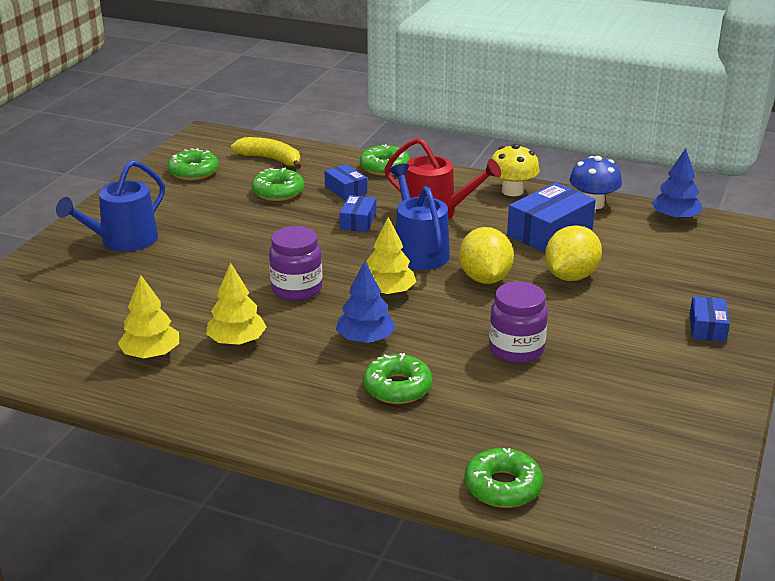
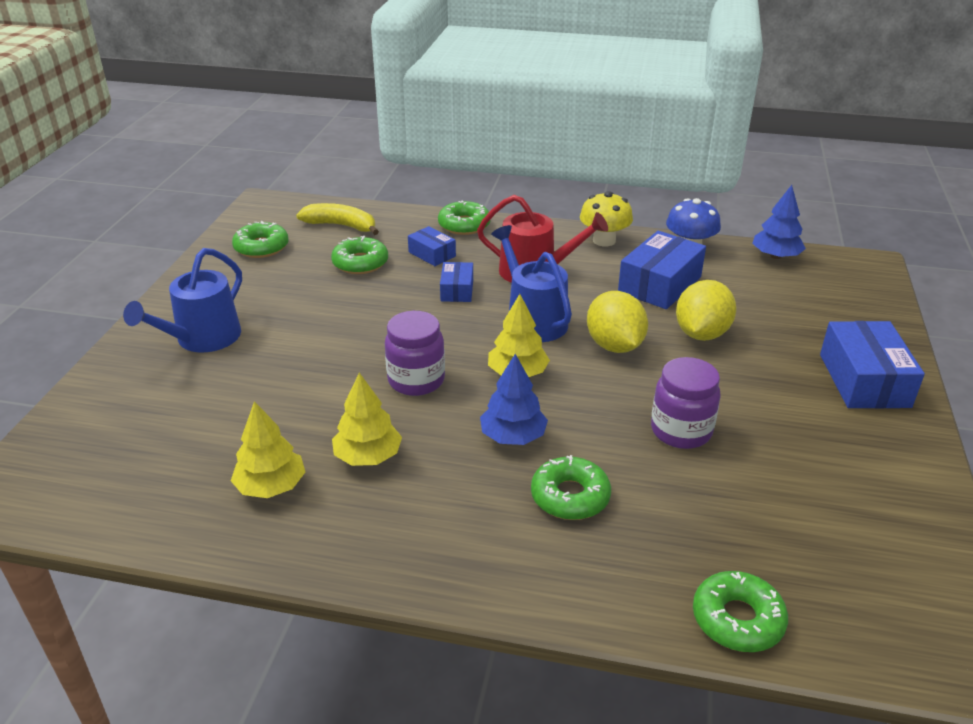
camera: 10 degrees left, 5 degrees up
blue box [690,296,730,342] -> blue box [820,321,925,409], size x1.81

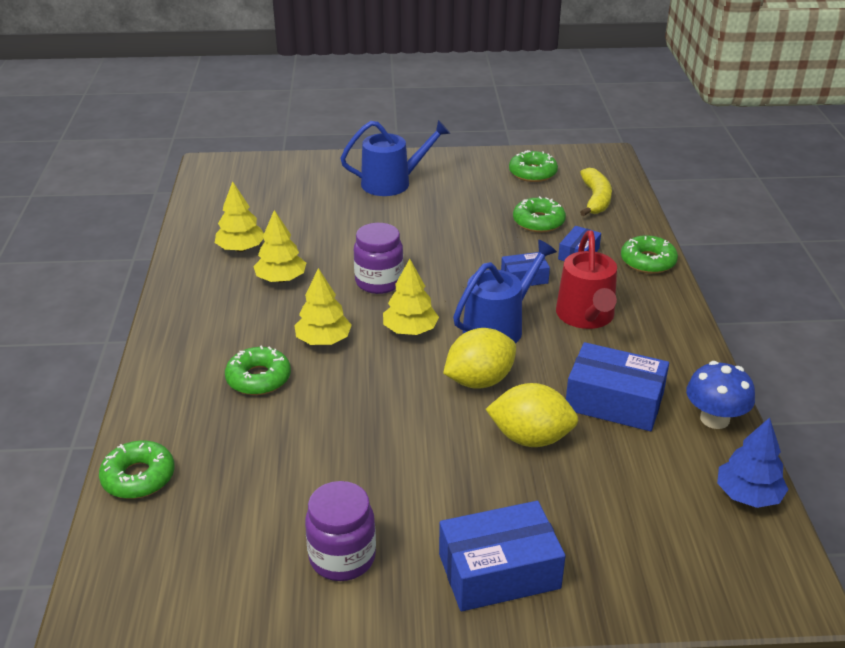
camera: 75 degrees right, 0 degrees up
blue watering can [123,248,242,352] -> blue watering can turned 150 degrees clockwise [340,120,450,196]
blue tree [480,354,548,445] -> yellow tree [294,268,352,345]
yellow mushroom [580,191,633,246] -> none
purple jar [651,357,721,449] -> purple jar moved to [305,481,376,581]

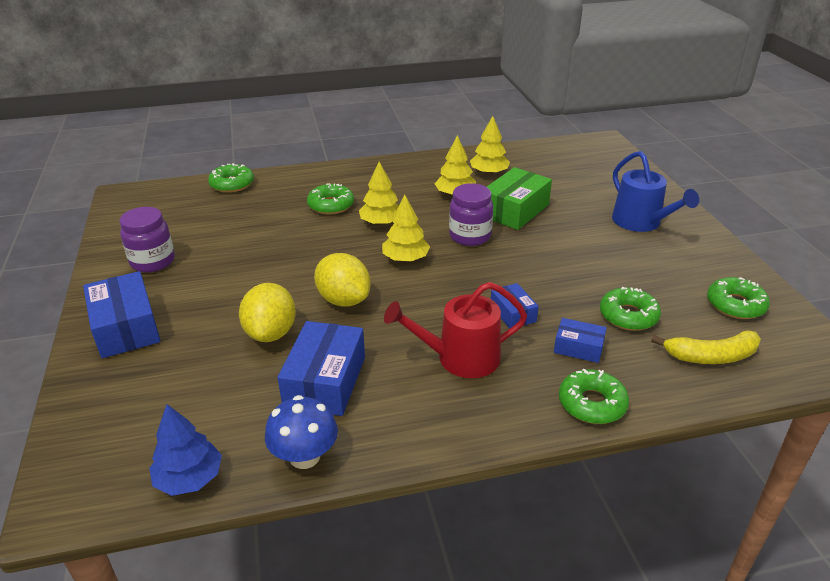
camera: 80 degrees right, 0 degrees up
blue watering can [453,240,557,344] -> none
none -> green box [487,167,552,230]

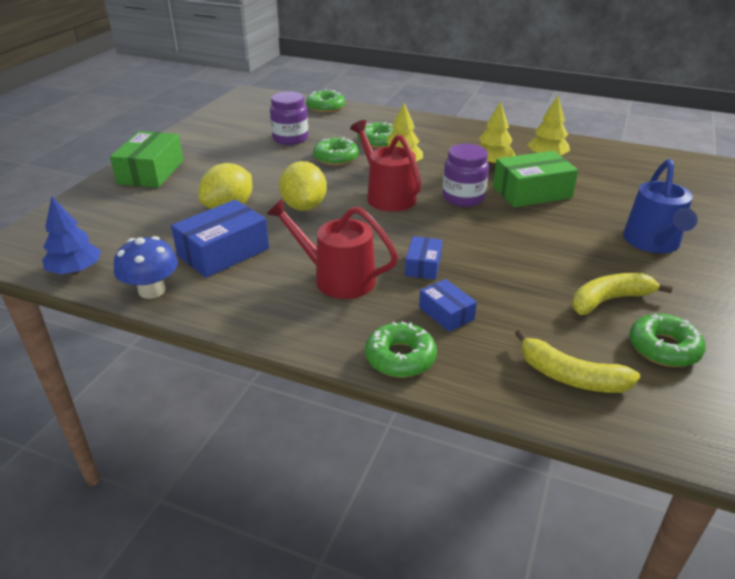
camera: 35 degrees right, 0 degrees up
blue box [83,271,161,358] -> green box [110,131,183,188]
purple jar [120,207,175,272] -> purple jar moved to [270,92,308,145]
yellow tree [382,195,430,262] -> red watering can [350,120,422,212]
green donut [600,287,661,331] -> green donut moved to [313,137,359,166]
none -> yellow banana [572,273,673,315]

